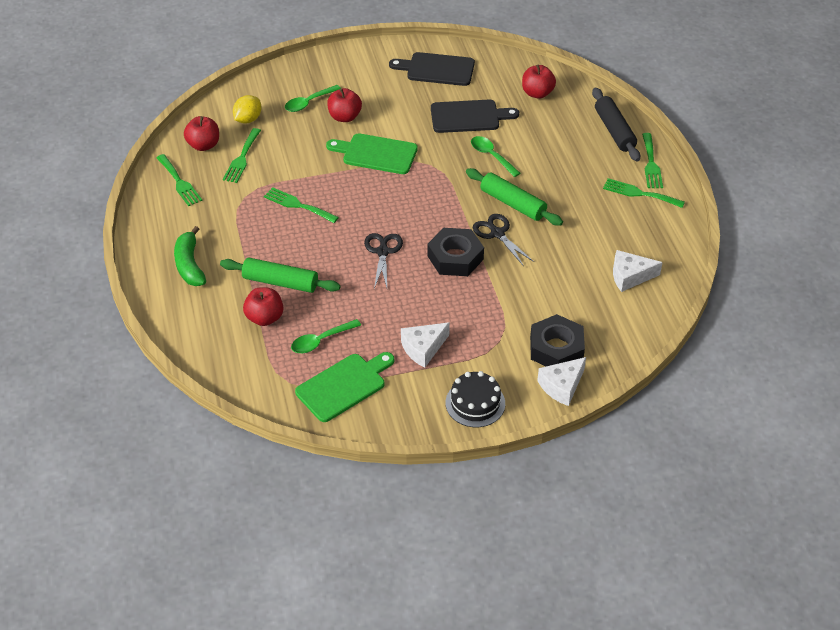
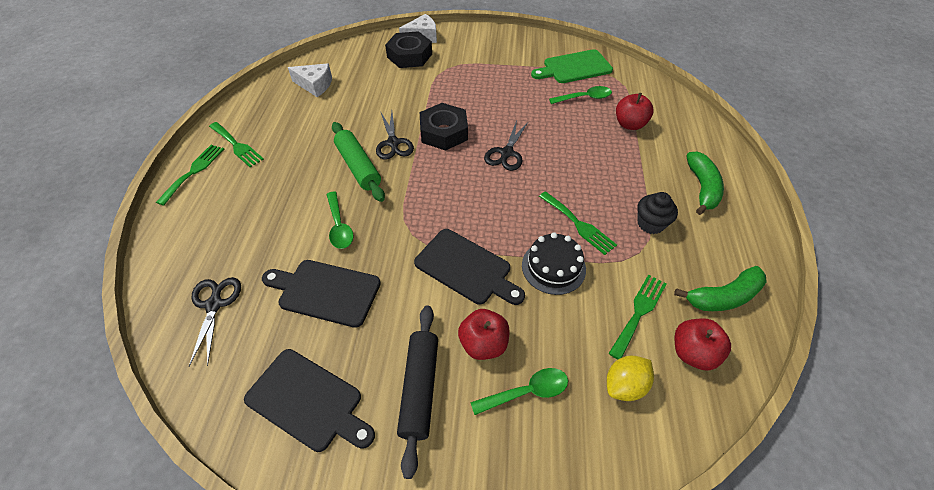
camera: 160 degrees left, 5 degrees up
green fork [156,154,202,206] -> green banana [674,266,767,311]
green rolling pin [220,258,341,293] -> none
green cutting board [326,133,418,174] -> black cutting board [414,229,525,305]
white cheese [401,322,450,368] -> none
black cake [446,371,505,427] -> black cake moved to [522,232,586,295]
red apple [522,65,556,99] -> black scissors [189,277,241,367]
black rolling pin [592,88,640,161] -> black rolling pin moved to [397,305,438,479]
none -> black cupcake [637,192,678,234]

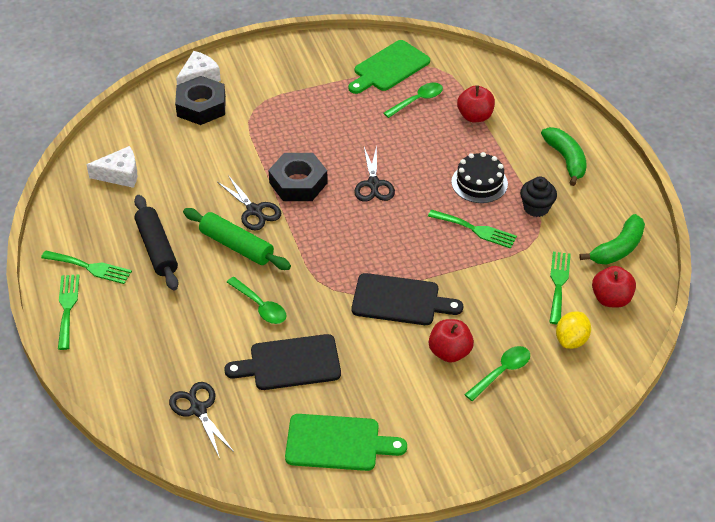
camera: 25 degrees left, 5 degrees down
black cutting board [244,349,375,452] -> green cutting board [285,414,407,471]
black rolling pin [397,305,438,479] -> black rolling pin moved to [134,195,179,290]
black cake [522,232,586,295] -> black cake moved to [451,152,508,203]

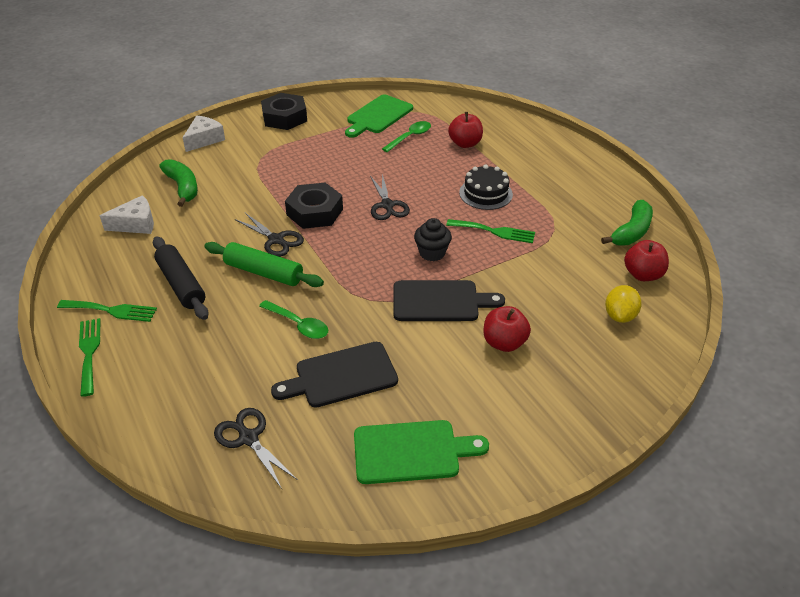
camera: 10 degrees left, 5 degrees down
black nut [175,76,226,125] -> black nut moved to [261,93,307,130]
green spoon [464,346,530,401] -> none
black cupcake [520,177,557,217] -> black cupcake moved to [414,218,452,261]
green banana [541,127,587,186] -> green banana moved to [159,159,198,207]
green fork [549,252,571,324] -> none

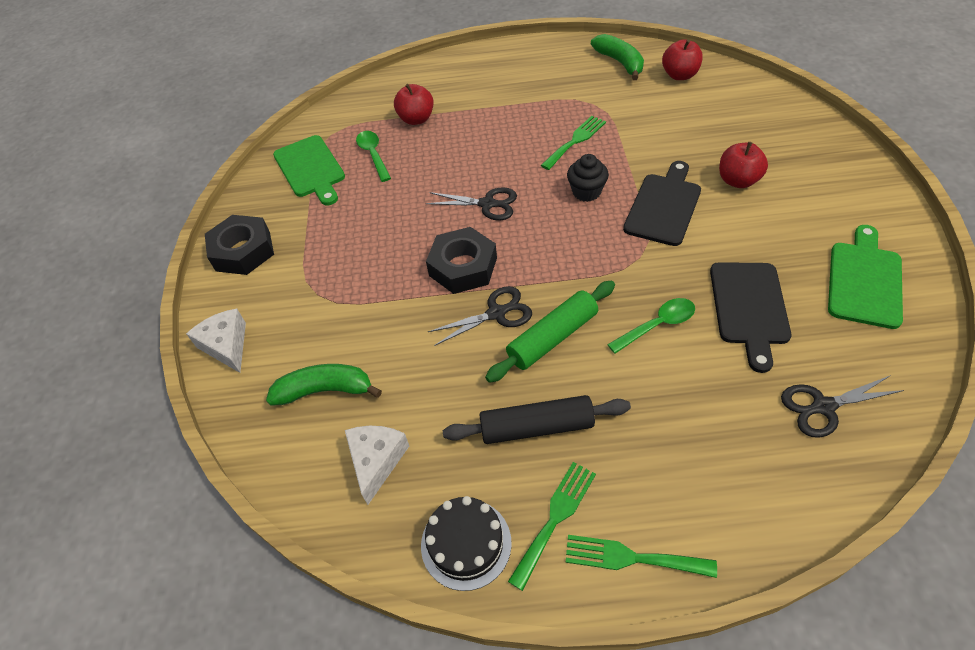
camera: 60 degrees left, 10 degrees up
black cake [459,165,513,210] -> black cake moved to [421,496,512,591]
yellow lemon [605,285,642,323] -> none

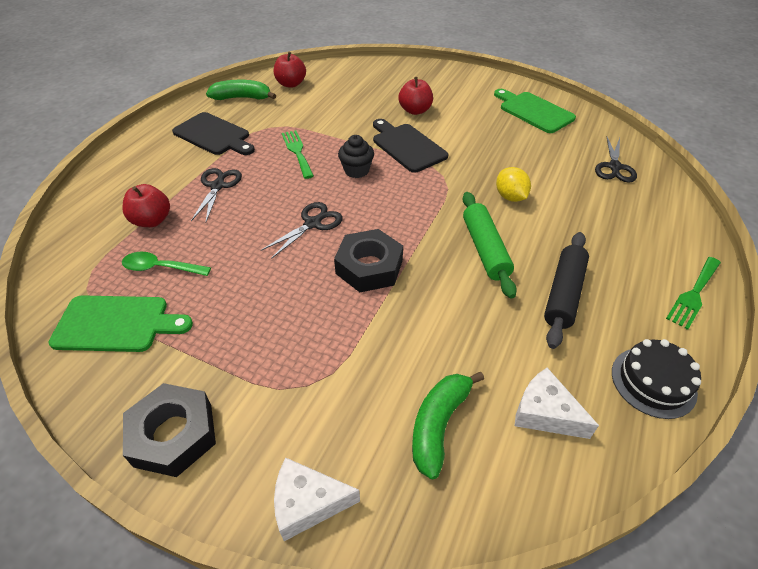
camera: 65 degrees left, 5 degrees down
black scissors [428,286,532,346] -> black scissors moved to [191,168,242,222]
green fork [508,462,596,591] -> none
green spoon [607,298,695,354] -> yellow lemon [496,167,531,202]
black cutting board [710,262,791,373] -> black cutting board moved to [172,112,255,155]

